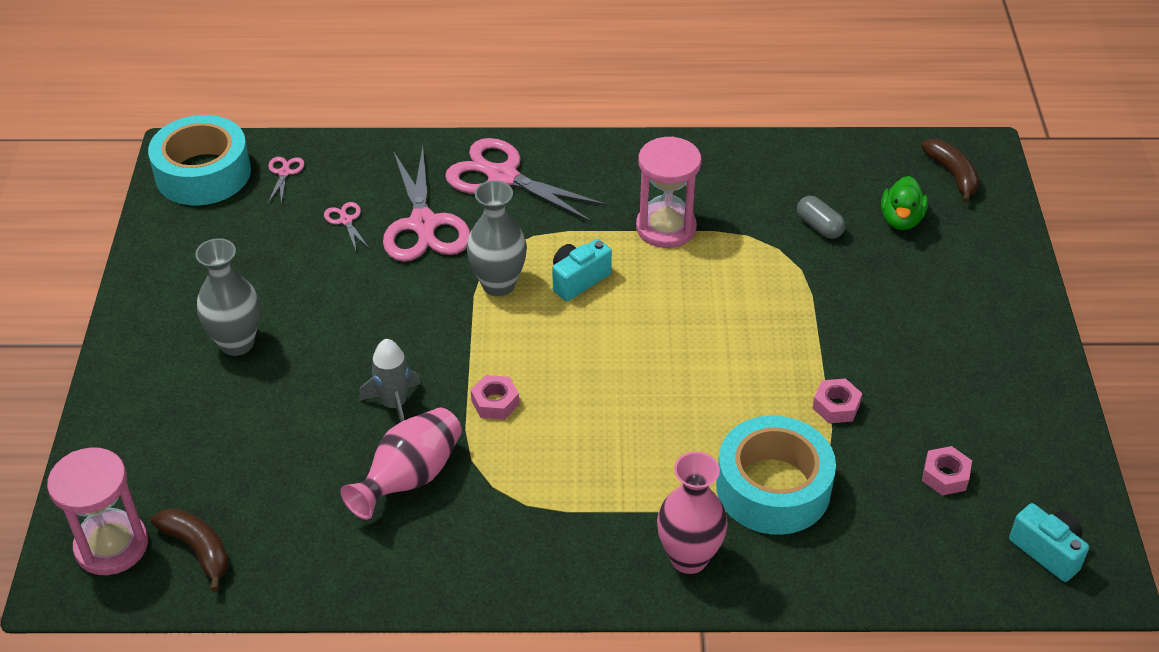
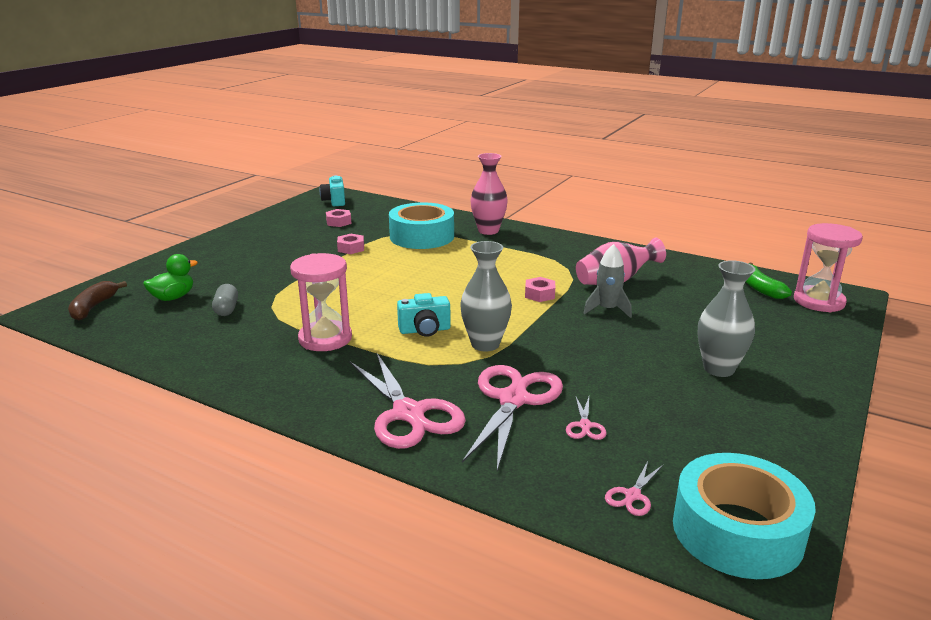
camera: 150 degrees left, 20 degrees down
brown banana [151,508,229,592] -> green banana [746,262,792,299]

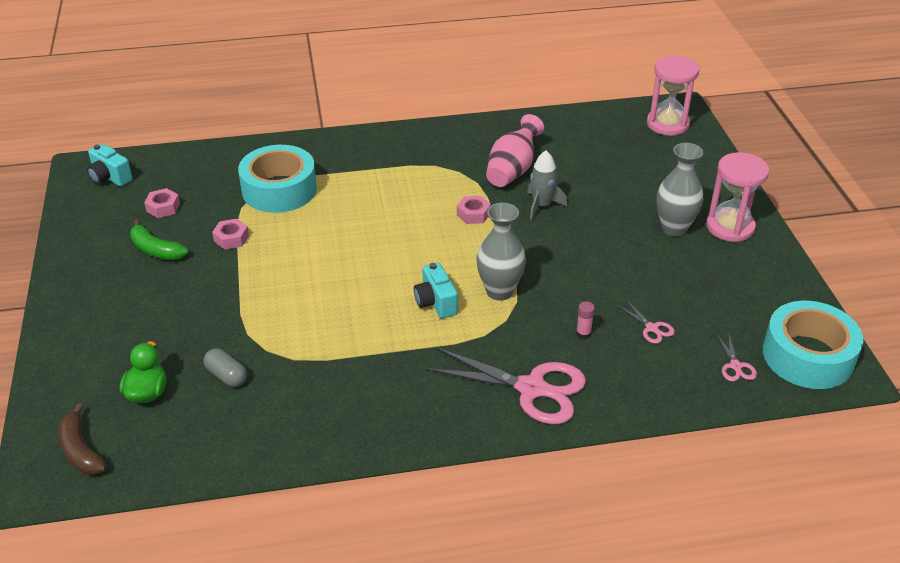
camera: 40 degrees left, 15 degrees up
pink hourglass [290,253,352,351] -> pink hourglass moved to [706,152,770,242]
turquoise camera [397,293,451,337] -> turquoise camera turned 120 degrees clockwise [414,263,458,318]
pink scissors [462,365,563,471] -> pink glue stick [576,301,595,339]
pink vase [470,153,508,235] -> none
green banana [746,262,792,299] -> green banana moved to [130,220,188,260]

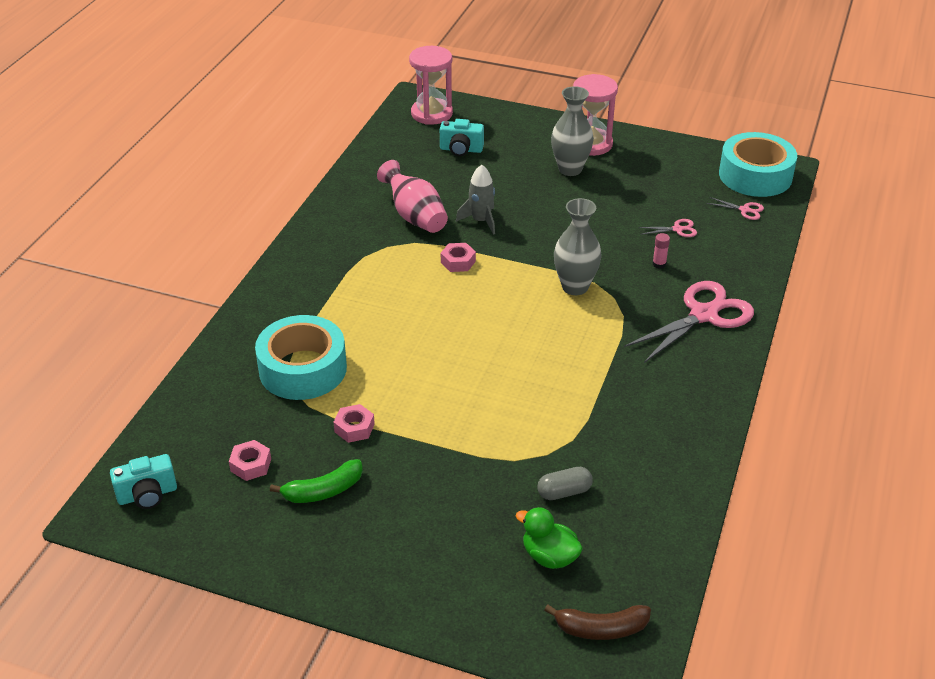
camera: 60 degrees left, 0 degrees up
turquoise camera [414,263,458,318] -> turquoise camera moved to [440,119,484,156]

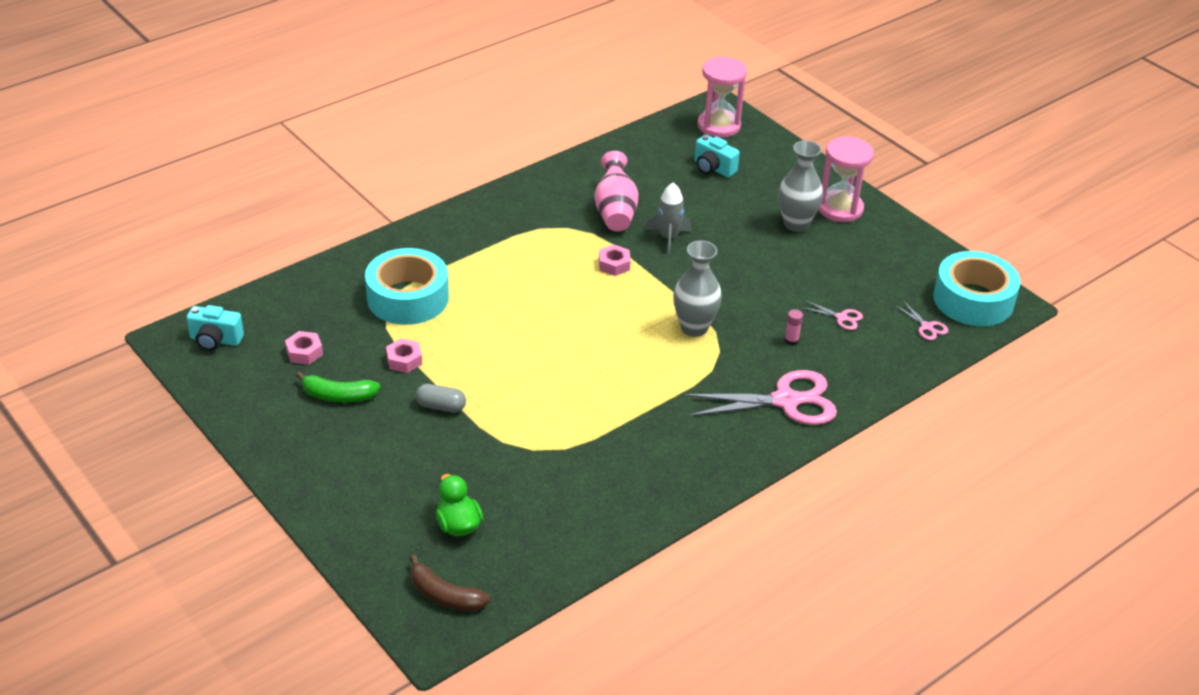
camera: 30 degrees right, 0 degrees up
grey capsule [537,467,593,500] -> grey capsule moved to [416,384,466,413]

